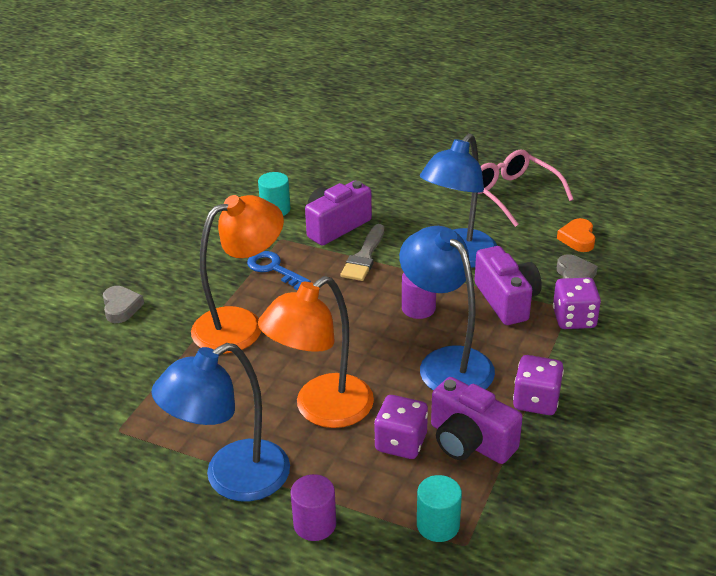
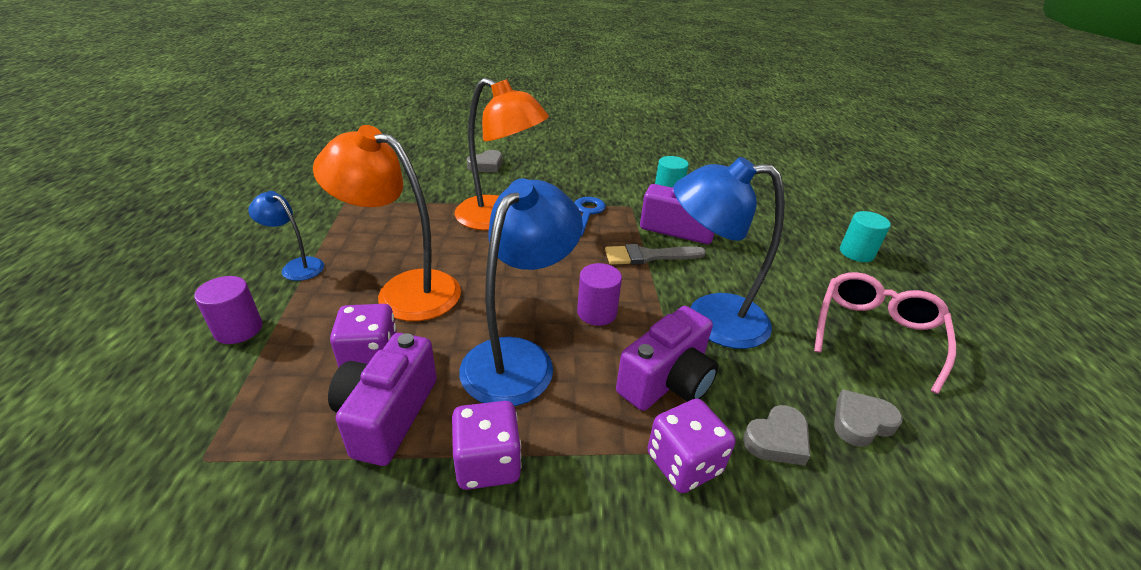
camera: 60 degrees right, 0 degrees up
blue lamp [151,343,290,501] -> blue lamp [248,191,324,281], size x0.51
turquoise cylinder [417,475,462,542] -> turquoise cylinder moved to [840,211,891,262]
orange heart [557,218,595,252] -> grey heart [834,389,903,447]

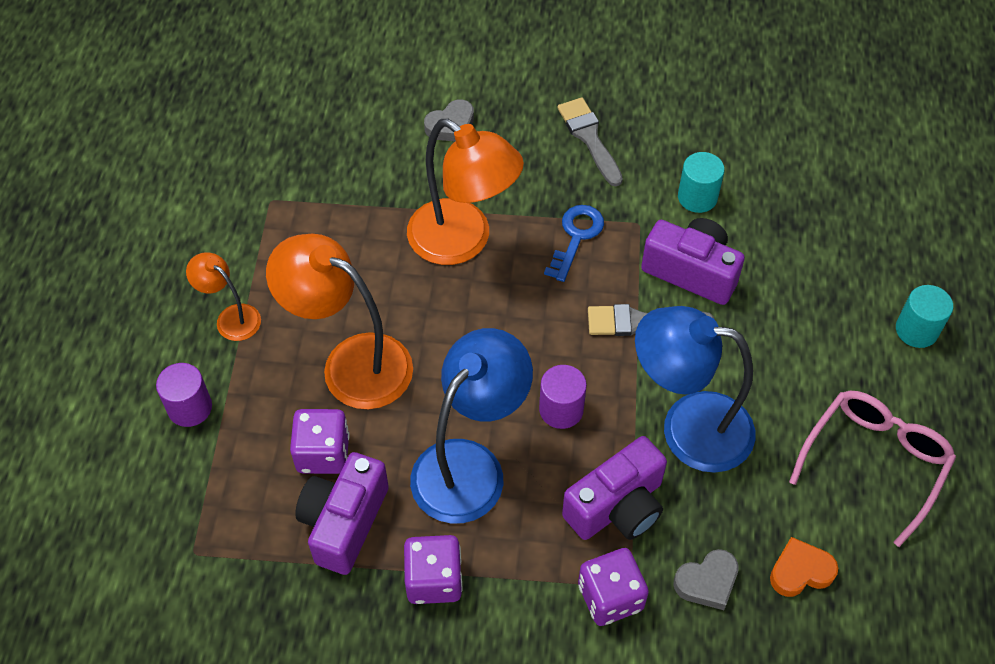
camera: 10 degrees right, 20 degrees up
blue lamp [248,191,324,281] -> orange lamp [186,252,261,341]
grey heart [834,389,903,447] -> orange heart [770,537,838,597]
none -> grey brush [557,98,623,187]

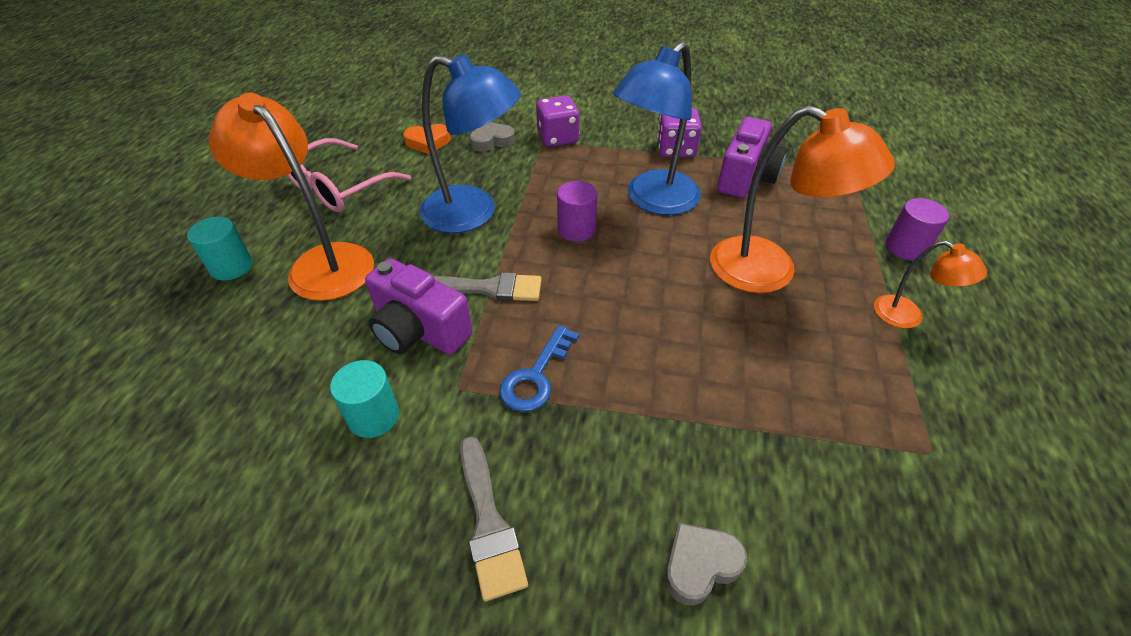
camera: 175 degrees left, 10 degrees down
purple dice [290,409,350,474] -> none
orange lamp [407,119,524,265] -> orange lamp moved to [209,93,374,301]
purple camera [562,436,667,540] -> none

